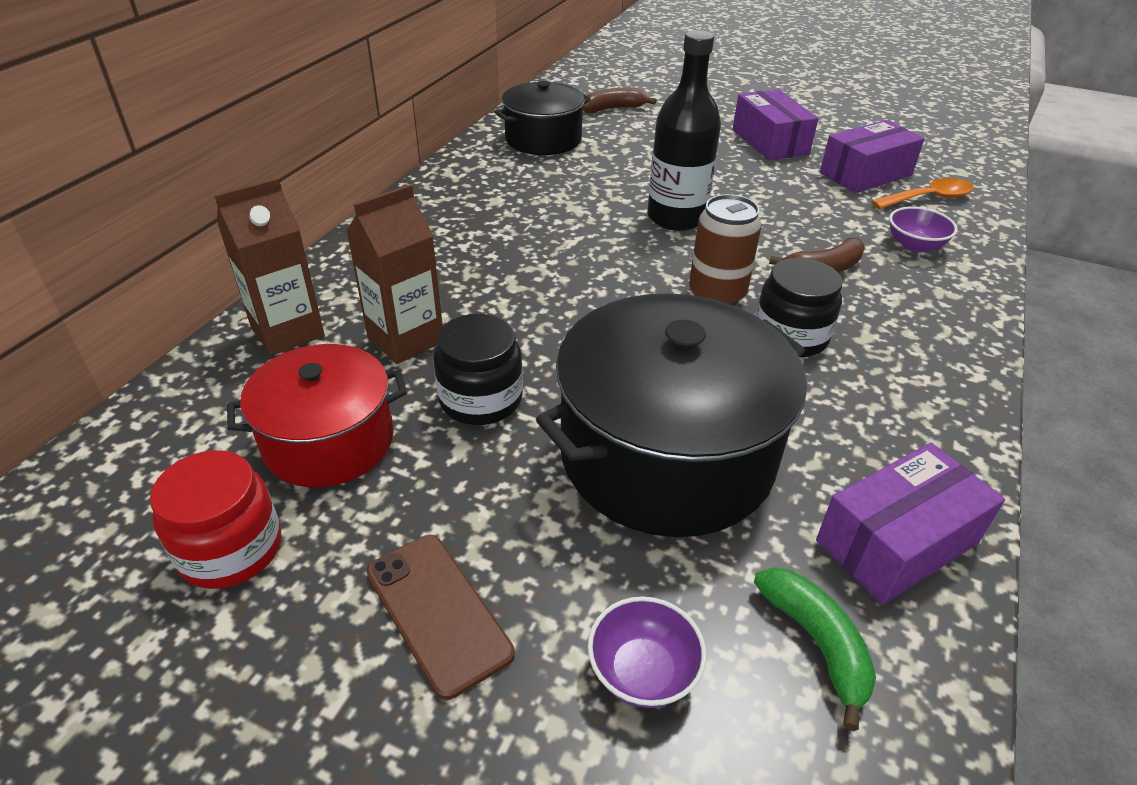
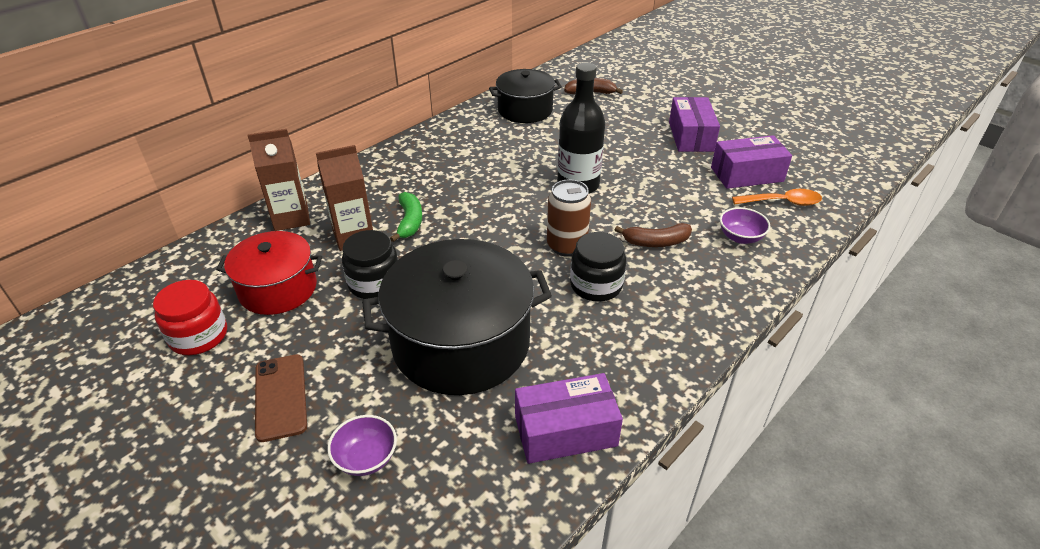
camera: 20 degrees right, 0 degrees up
green banana [754,567,876,731] -> green banana moved to [390,192,422,242]

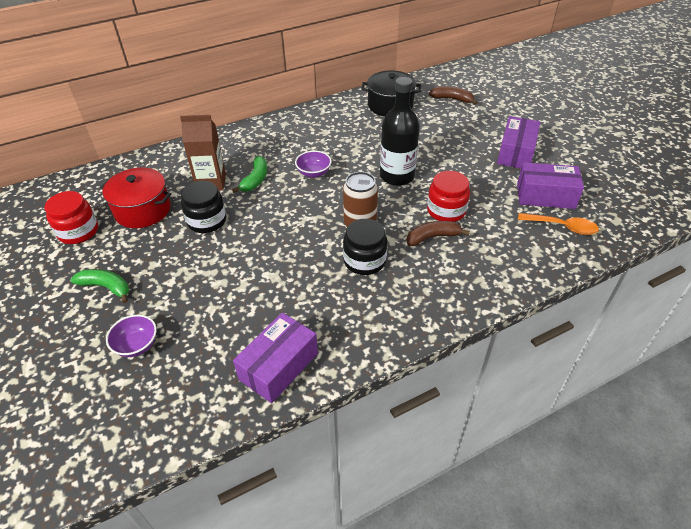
camera: 20 degrees right, 5 degrees up
brown carton [247,129,310,231] -> none
brown phone [255,354,307,442] -> green banana [70,269,129,303]
black pot [362,239,552,395] -> none
purple box [515,373,623,464] -> purple box turned 60 degrees counterclockwise [233,312,318,403]
brown banana [615,223,692,247] -> brown banana turned 150 degrees clockwise [407,221,470,246]
purple bowl [720,207,770,244] -> purple bowl moved to [295,151,332,178]
none -> red jar [427,171,470,222]

